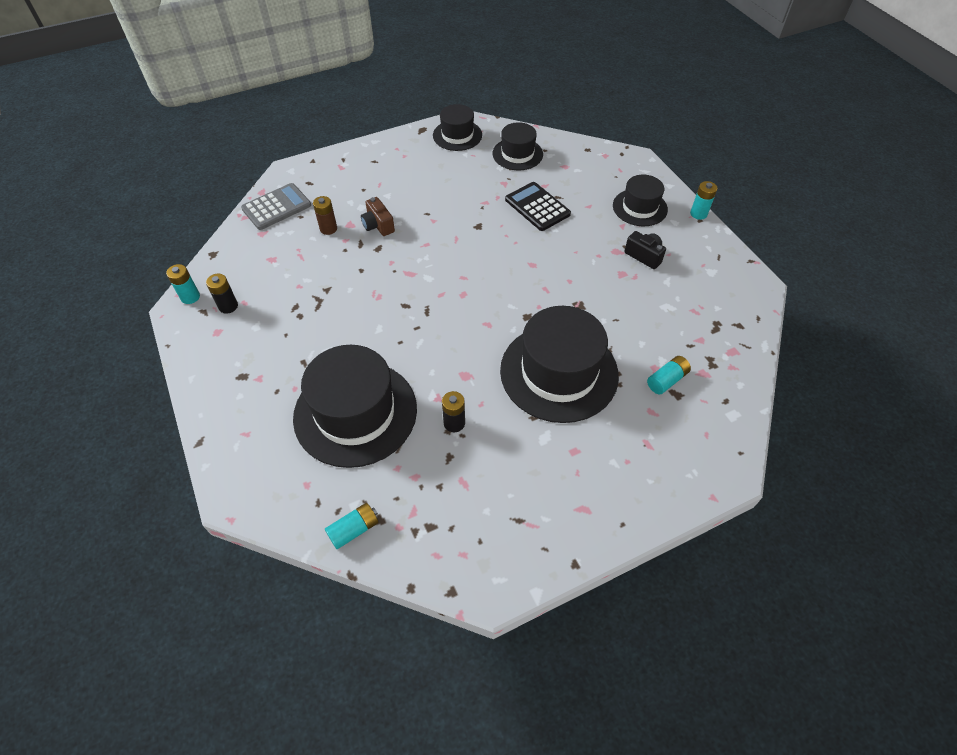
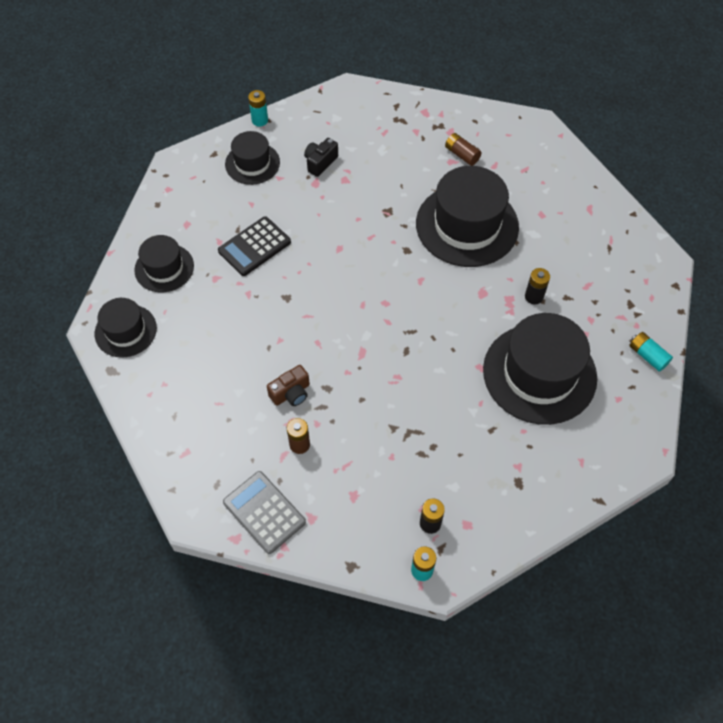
camera: 95 degrees left, 5 degrees up
turquoise battery [647,356,691,395] -> brown battery [445,133,481,166]

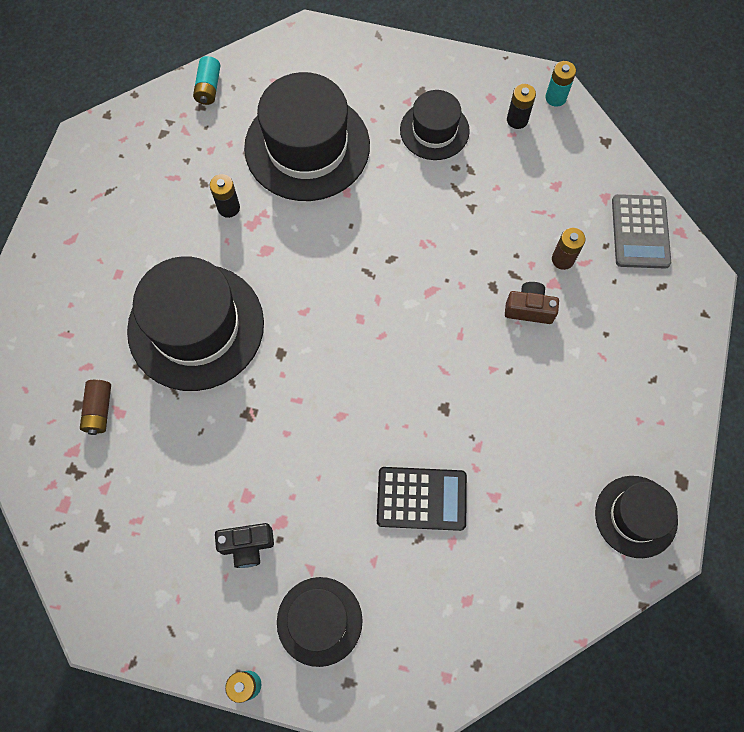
camera: 135 degrees left, 10 degrees up
black hat [134,235,194,292] -> black hat moved to [400,90,470,160]

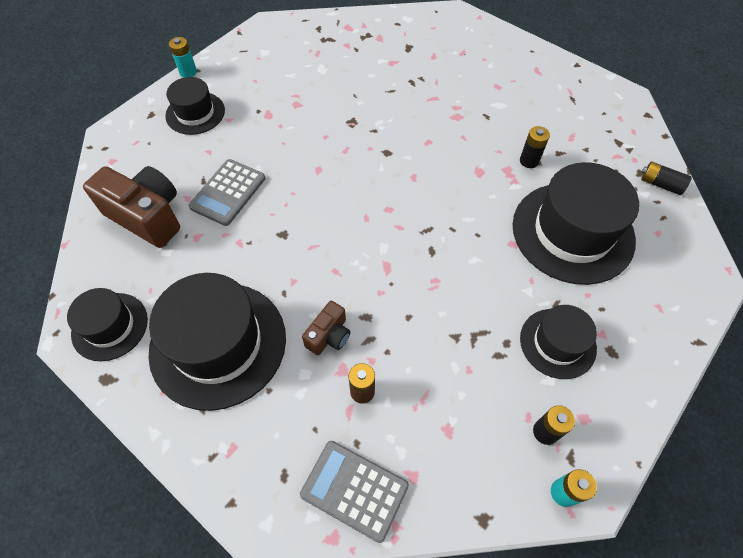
camera: 115 degrees right, 10 degrees down
brown battery [80,380,111,435] -> none
black hat [127,256,264,391] -> black hat moved to [148,273,286,411]
turquoise battery [193,56,221,105] -> black battery [641,162,692,195]
black camera [215,523,274,568] -> none
black calculator [377,467,467,531] -> grey calculator [188,159,265,226]
none -> brown camera [83,166,180,248]

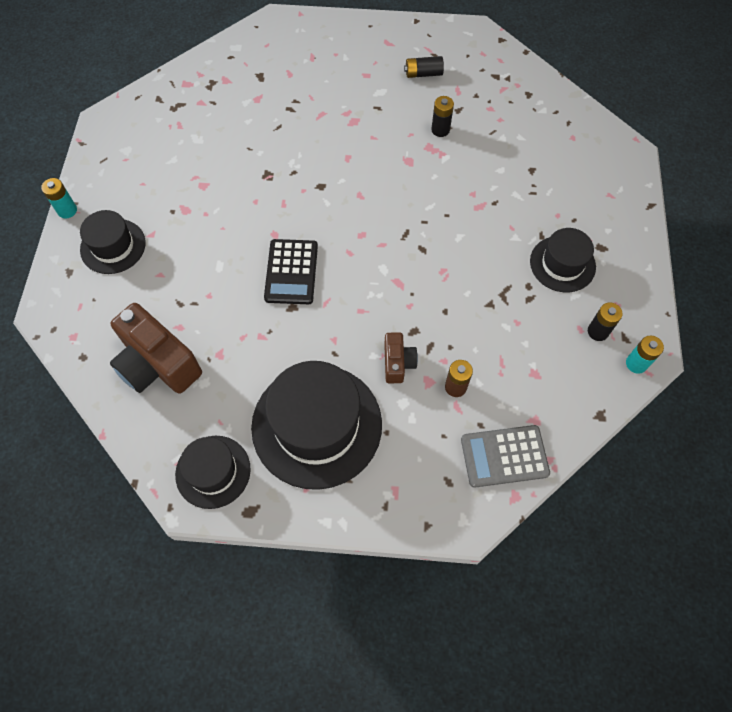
camera: 35 degrees left, 5 degrees up
brown camera [83,166,180,248] -> brown camera turned 135 degrees counterclockwise [110,303,202,394]
grey calculator [188,159,265,226] -> none
black hat [513,162,639,285] -> none
black battery [641,162,692,195] -> black battery moved to [404,56,444,78]
none -> black calculator [264,239,318,304]

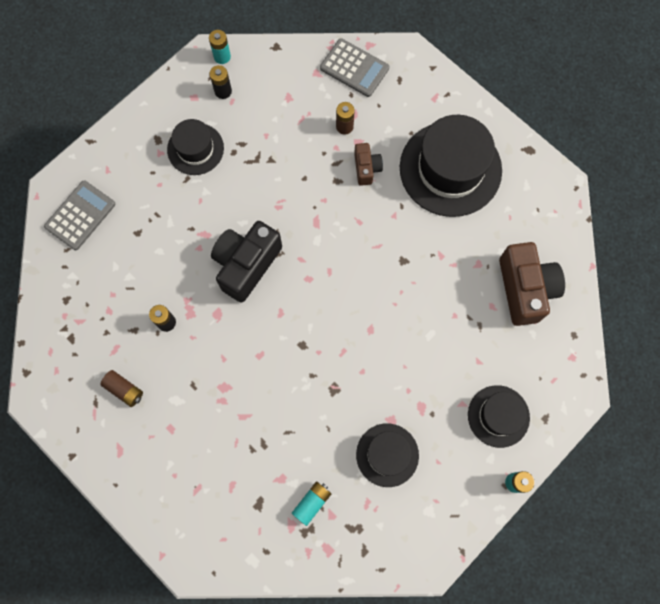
camera: 140 degrees left, 10 degrees up
black hat [175,436,251,509] -> black hat moved to [356,423,419,487]
black calculator [264,239,318,304] -> none
brown camera [384,332,418,383] -> brown camera turned 135 degrees clockwise [354,143,383,186]
black battery [404,56,444,78] -> brown battery [100,370,143,407]
none -> grey calculator [44,180,115,250]
none -> black camera [211,221,282,302]
none -> turquoise battery [292,481,331,526]

